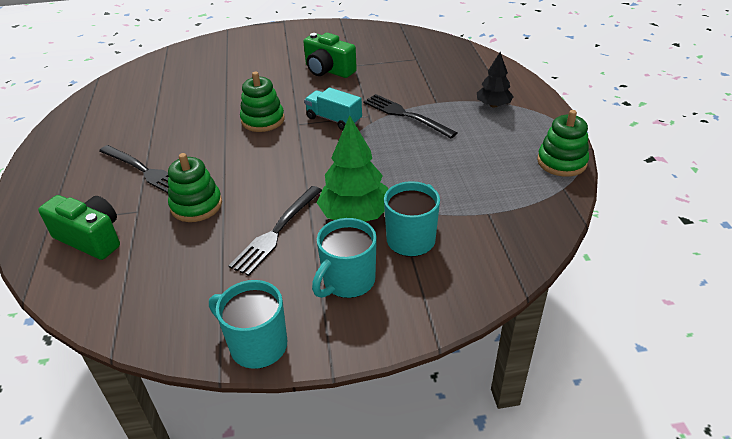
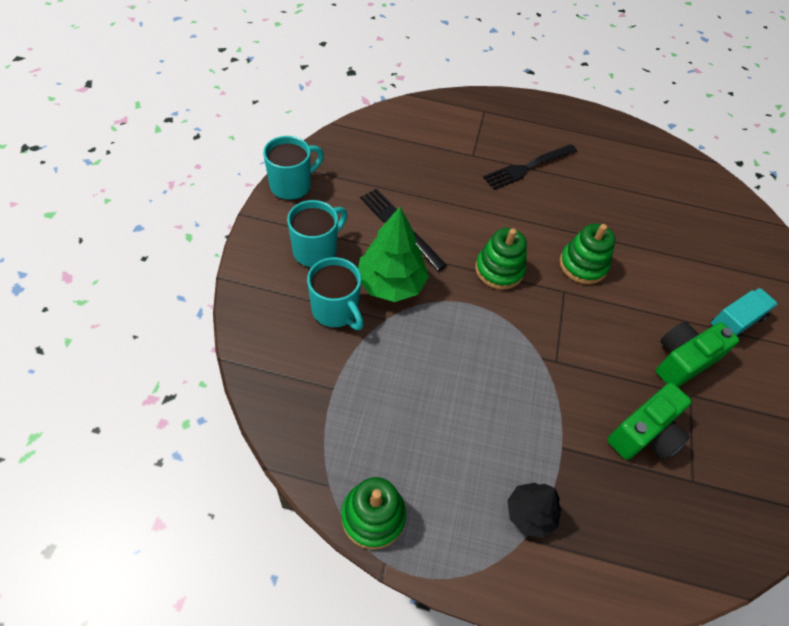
camera: 105 degrees right, 15 degrees up
green camera [38,195,120,260] -> green camera moved to [607,383,692,460]
green stacking toy [168,153,222,222] -> green stacking toy moved to [475,228,527,290]
turquoise truck [304,88,362,130] -> turquoise truck moved to [711,288,778,338]
turquoise mug [312,218,377,298] -> turquoise mug turned 75 degrees clockwise [287,200,348,267]
black fork [363,94,457,138] -> none

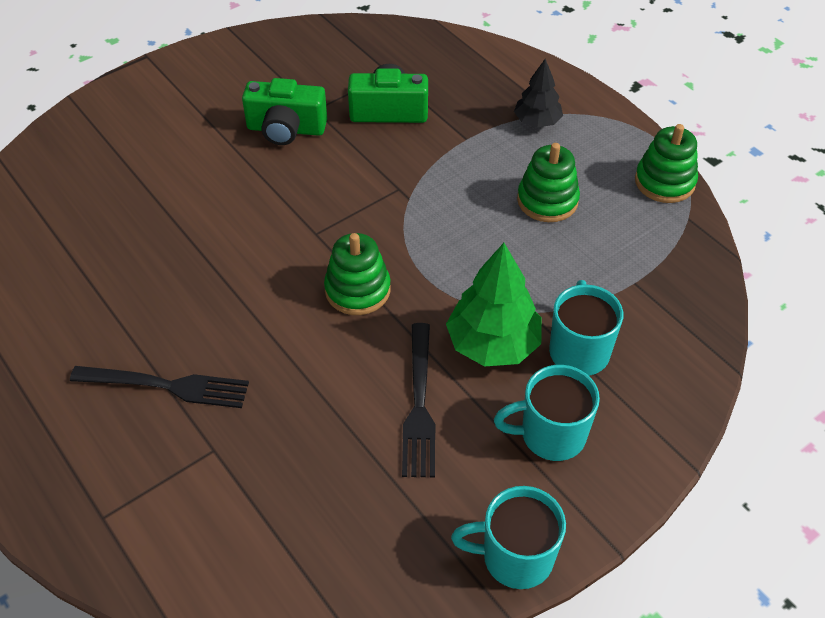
camera: 135 degrees left, 5 degrees down
green stacking toy [559,224,615,284] -> green stacking toy moved to [517,143,580,222]
turquoise truck [711,288,778,338] -> none

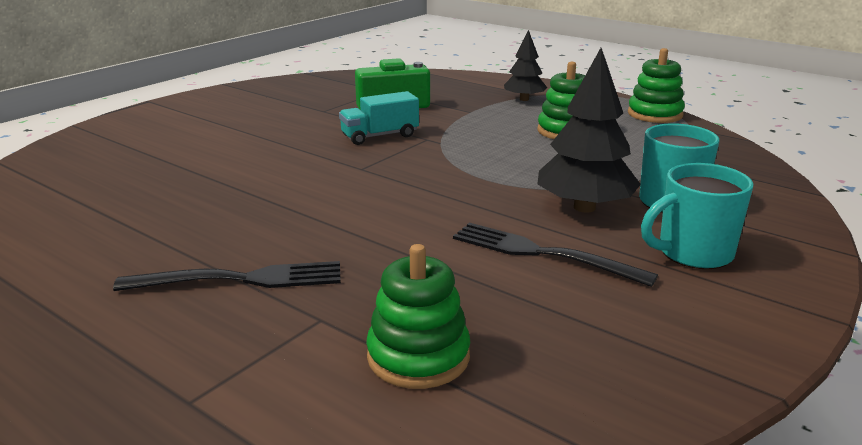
camera: 15 degrees left, 25 degrees down
green camera [242,78,327,145] -> none
green stacking toy [324,233,391,315] -> green stacking toy moved to [366,244,470,389]
black fork [402,323,435,477] -> black fork turned 135 degrees clockwise [453,223,658,287]
green tree [446,243,542,367] -> black tree [537,48,641,213]
turquoise mug [451,486,566,589] -> none
none -> turquoise truck [339,91,419,145]

